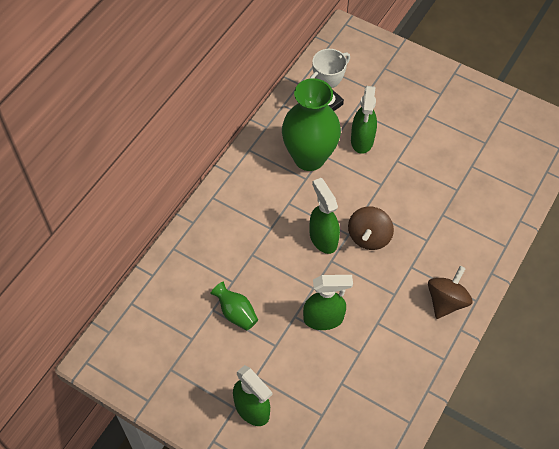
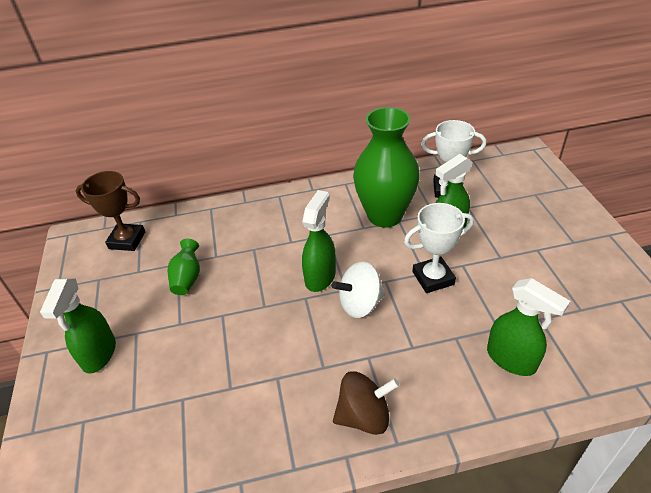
camera: 50 degrees right, 15 degrees down
green spray bottle [303,275,353,330] -> green spray bottle moved to [487,278,570,376]
brown spinning top [348,207,394,250] -> white spinning top [332,262,385,318]
none -> brown trophy [75,171,145,251]
none -> white trophy [404,203,474,293]

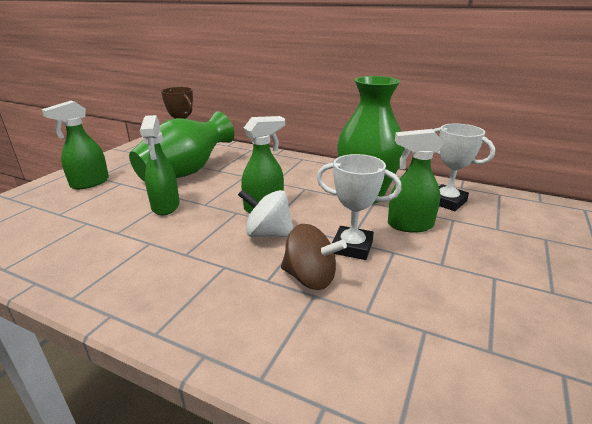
camera: 35 degrees right, 15 degrees down
green vase [167,239,200,295] -> green vase [129,111,234,182], size x2.19
brown spinning top [333,371,399,435] -> brown spinning top moved to [281,224,347,290]
green spray bottle [487,278,570,376] -> green spray bottle moved to [140,115,179,215]

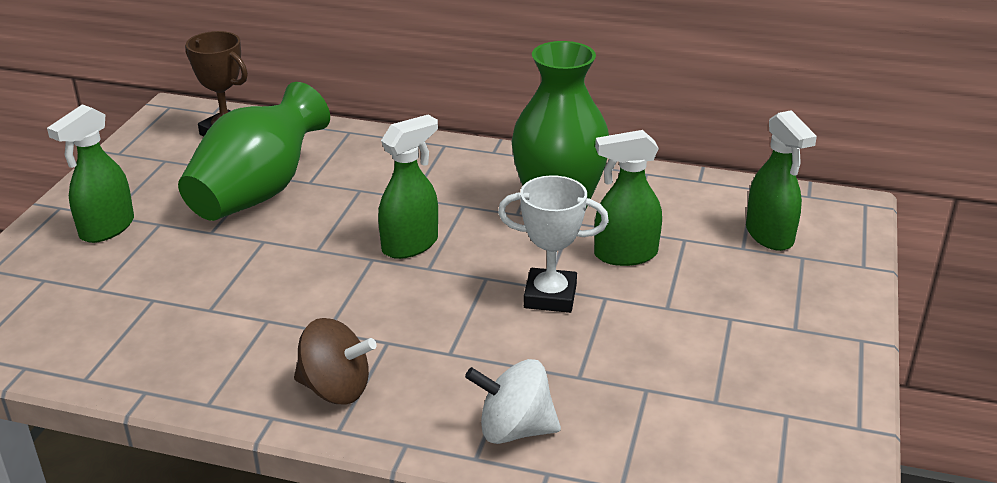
camera: 10 degrees left, 5 degrees up
green spray bottle [140,115,179,215] -> green spray bottle moved to [746,110,817,251]
white spinning top [238,189,293,237] -> white spinning top moved to [465,359,561,444]
brown spinning top [281,224,347,290] -> brown spinning top moved to [294,318,377,405]
white trophy [433,124,495,211] -> none

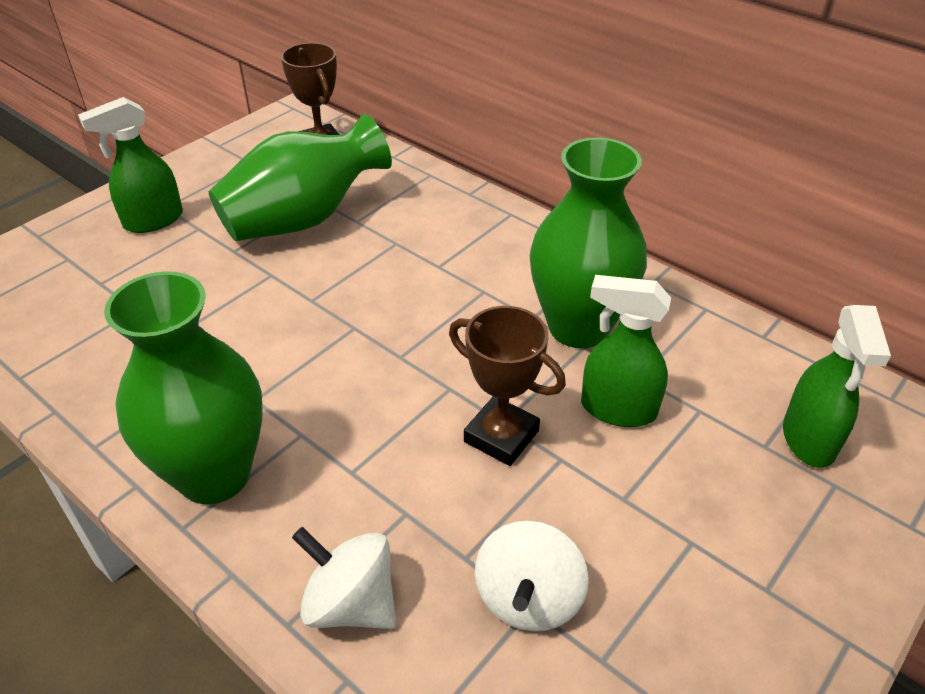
camera: 25 degrees right, 10 degrees up
brown spinning top [294,318,377,405] -> green vase [104,271,263,504]
green spray bottle [378,115,438,259] -> none
white trophy [498,175,609,313] -> brown trophy [449,306,566,466]
none -> white spinning top [475,521,589,631]

